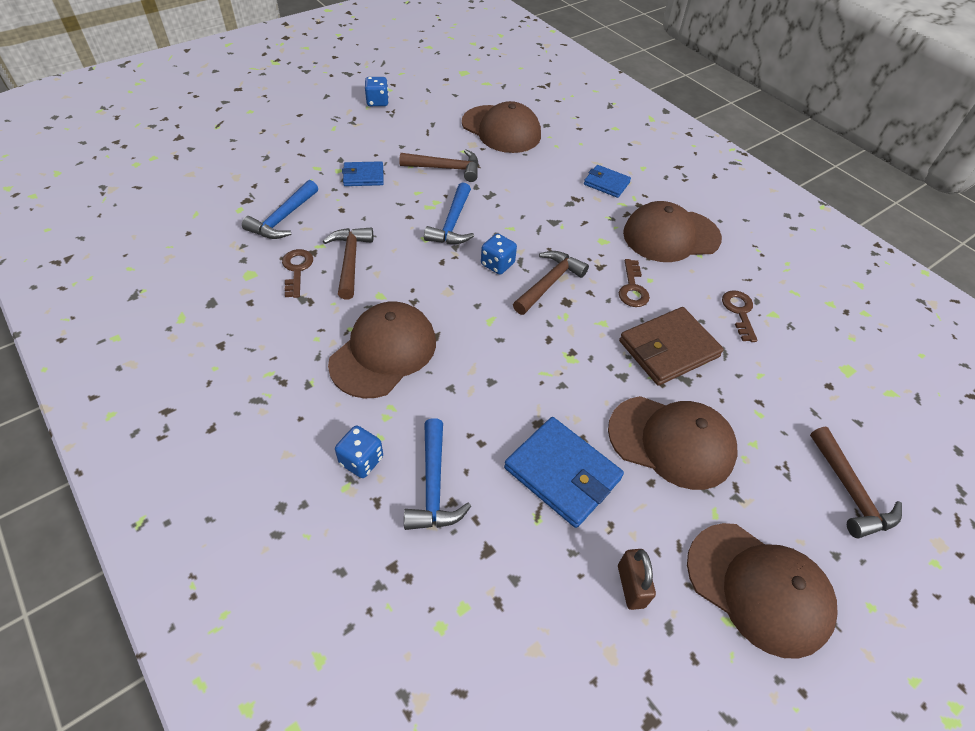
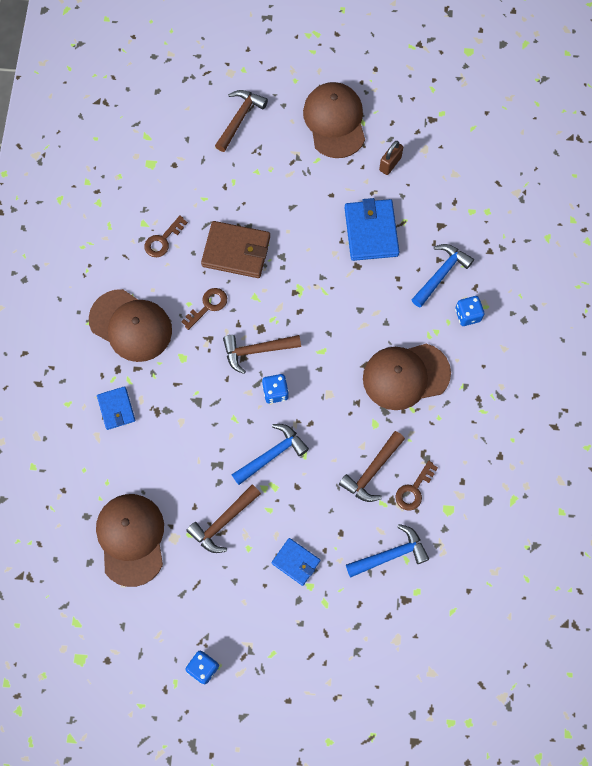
camera: 135 degrees left, 20 degrees up
brown hammer [399,149,479,182] -> brown hammer turned 90 degrees counterclockwise [186,484,261,553]
brown cap [608,396,737,490] -> none

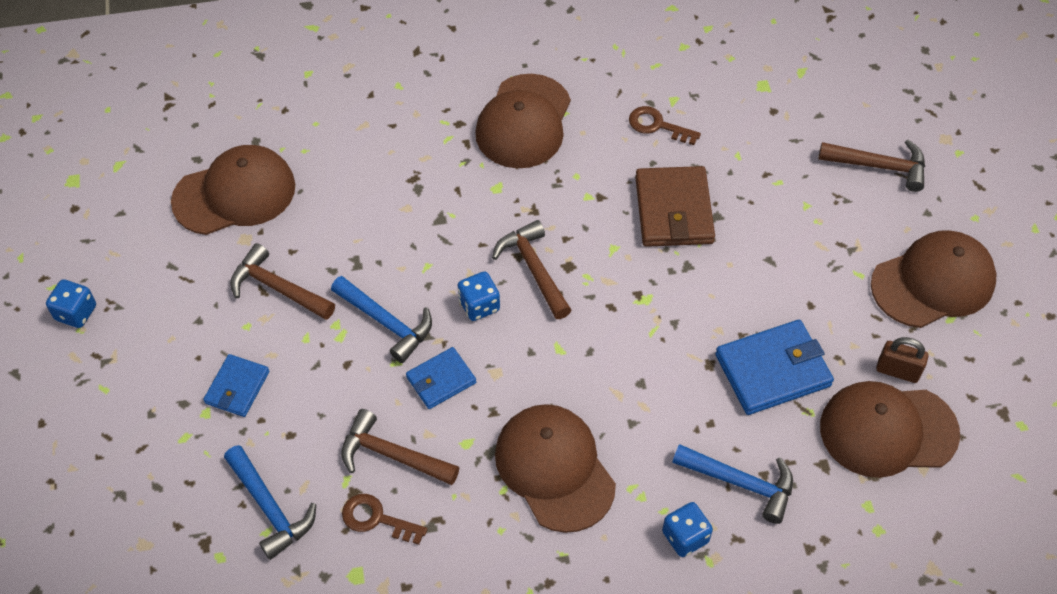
camera: 75 degrees right, 15 degrees down
blue wallet [97,386,135,430] -> blue wallet moved to [406,347,476,409]
brown key [181,288,227,330] -> none
none -> brown cap [820,381,960,478]

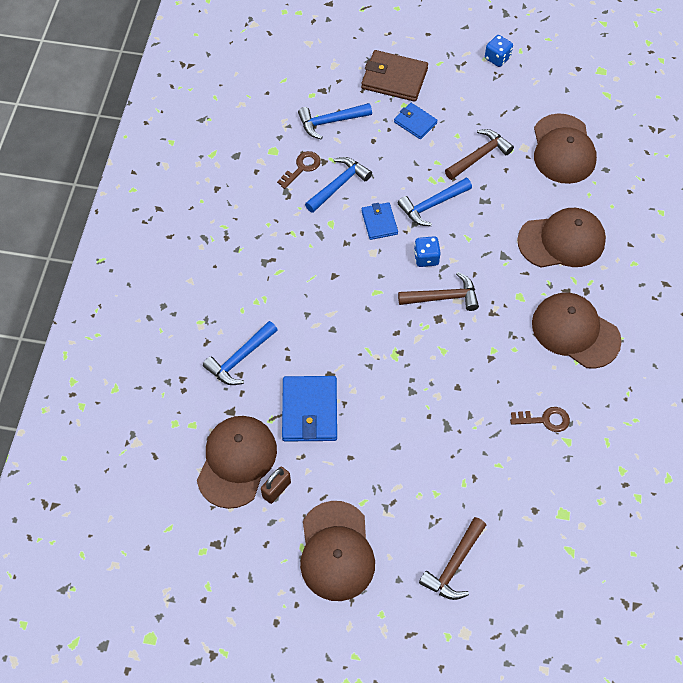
camera: 110 degrees right, 5 degrees up
brown hammer [341,409,459,485] -> blue hammer [305,157,372,213]
brown cap [495,404,616,533] -> brown cap moved to [517,208,606,267]
brown key [629,106,701,145] -> brown key turned 45 degrees clockwise [510,407,570,432]
brown wallet [635,166,715,247] -> brown wallet moved to [361,50,428,102]
blue dice [662,502,713,557] -> none

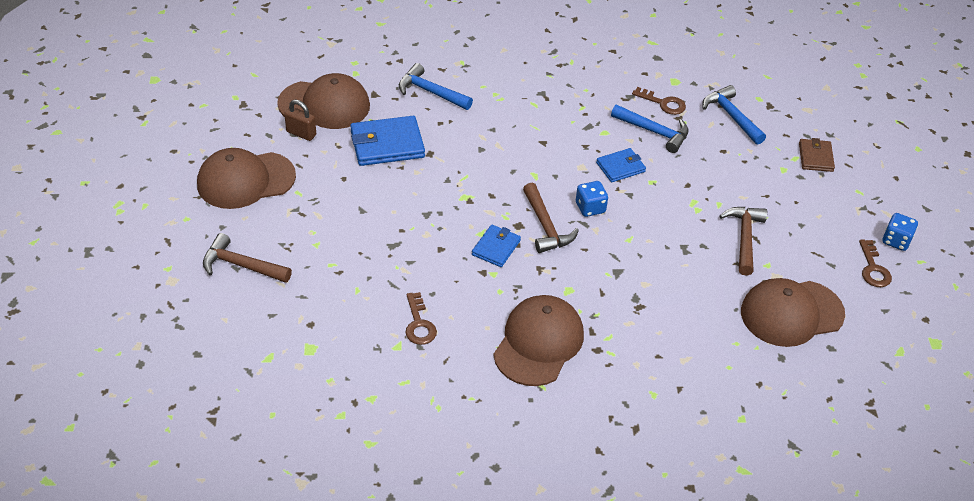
camera: 75 degrees right, 15 degrees down
brown wallet [361,50,428,102] -> brown wallet [799,138,835,172], size x0.59
blue wallet [394,103,438,139] -> blue wallet moved to [472,225,521,267]
blue hammer [398,178,472,226] -> none
brown hammer [445,129,514,180] -> brown hammer turned 120 degrees counterclockwise [720,207,767,276]
brown cap [517,208,606,267] -> none
none -> brown key [859,239,892,287]

